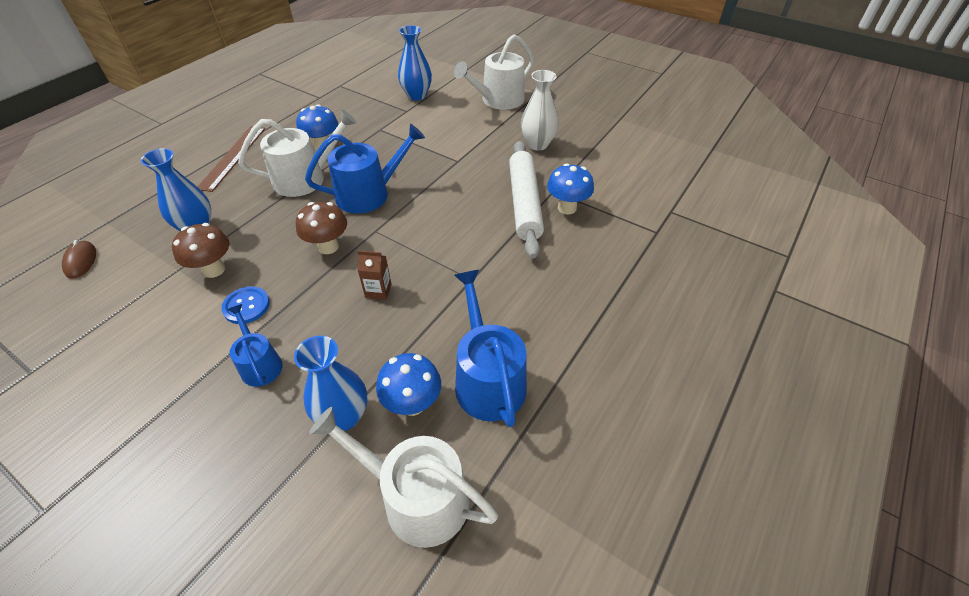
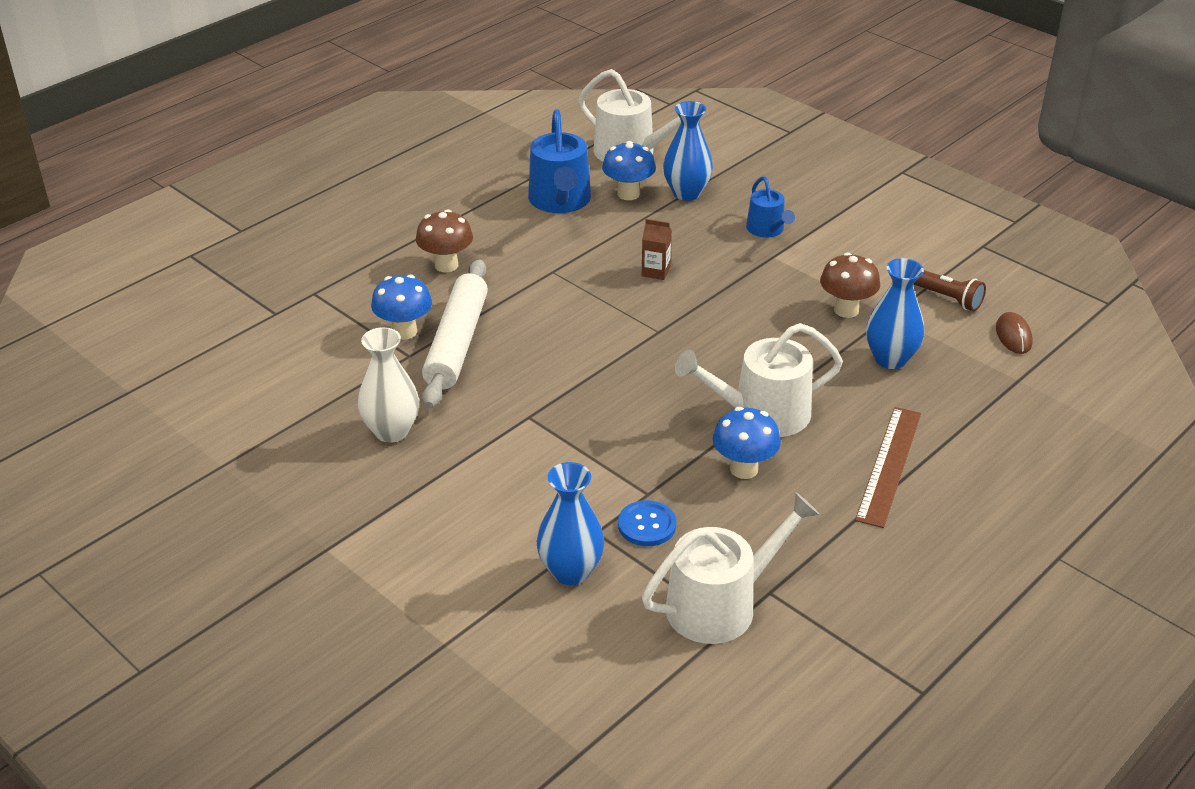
camera: 170 degrees left, 10 degrees down
blue button [221,286,270,324] -> blue button moved to [618,500,676,546]
brown mushroom [296,202,347,254] -> brown mushroom moved to [416,209,473,273]
blue watering can [305,124,425,214] -> none
white watering can [454,34,534,110] -> white watering can moved to [642,493,820,644]
none -> brown flashlight [913,270,986,311]

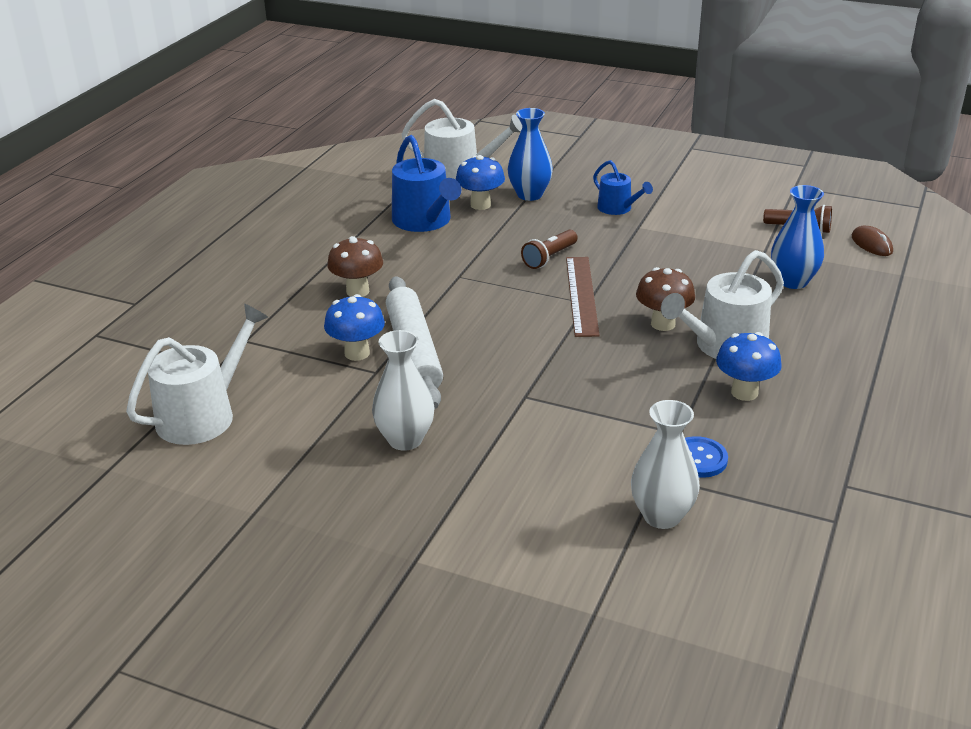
camera: 20 degrees left, 5 degrees down
blue vase [537,462,605,585] -> white vase [631,400,700,529]
brown carton [642,219,672,280] -> brown flashlight [521,230,578,269]
white watering can [642,493,820,644] -> white watering can moved to [126,303,268,445]
brown mushroom [820,252,880,318] -> brown mushroom moved to [636,267,695,331]
brown ruler [855,407,921,528] -> brown ruler moved to [566,257,600,337]

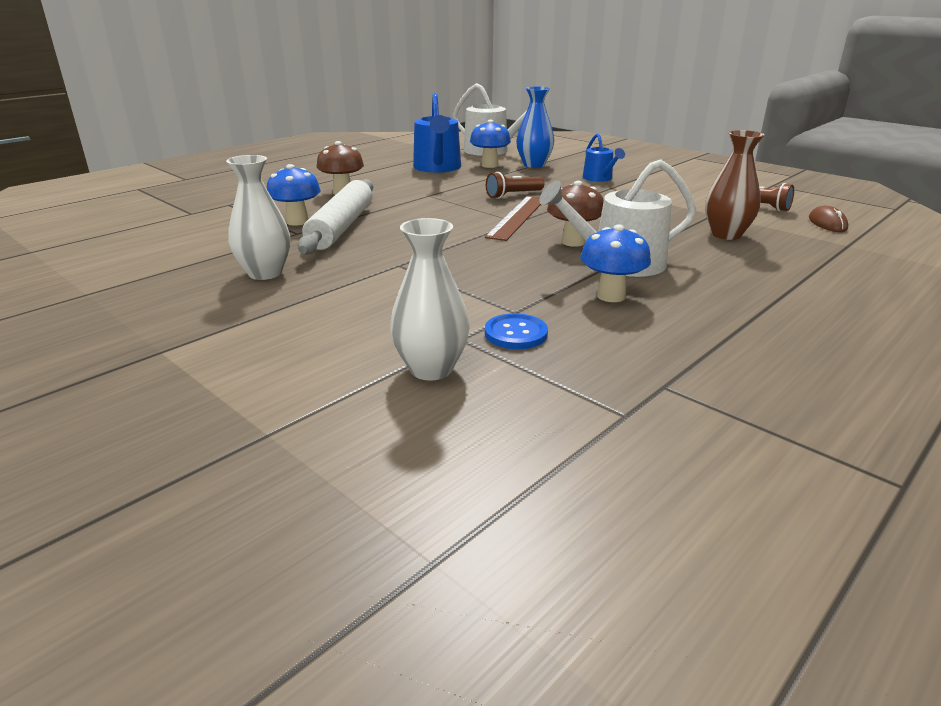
camera: 20 degrees right, 5 degrees down
white watering can [126,303,268,445] -> none
blue vase [771,185,824,289] -> brown vase [705,130,764,240]

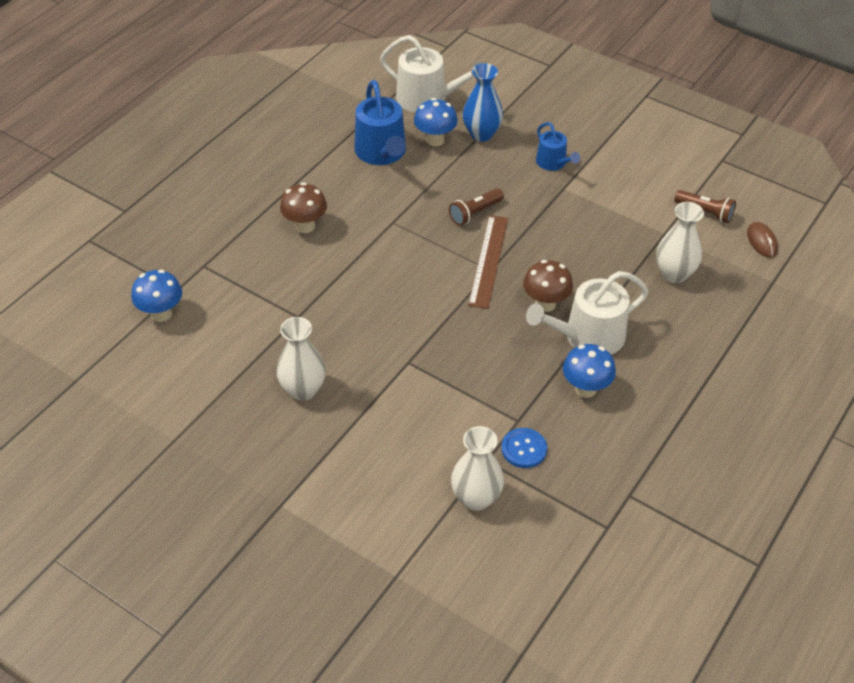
camera: 10 degrees left, 20 degrees up
blue mushroom [267,164,321,226] -> blue mushroom moved to [131,270,182,322]
white rolling pin [298,179,373,255] -> none
brown vase [705,130,764,240] -> white vase [656,202,704,283]

